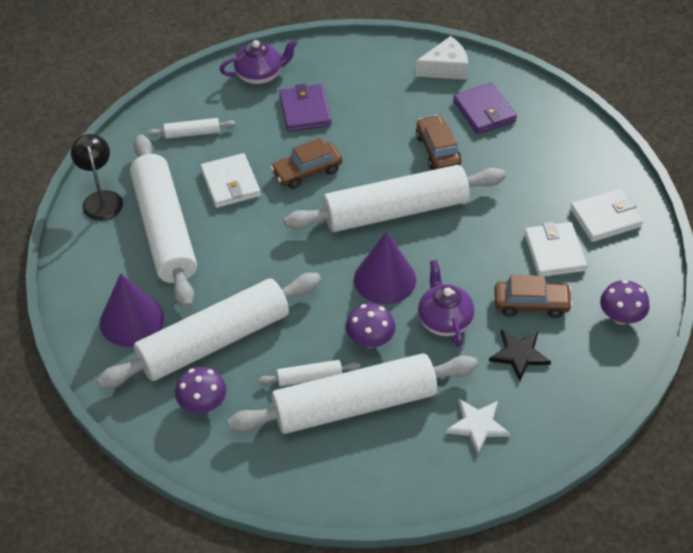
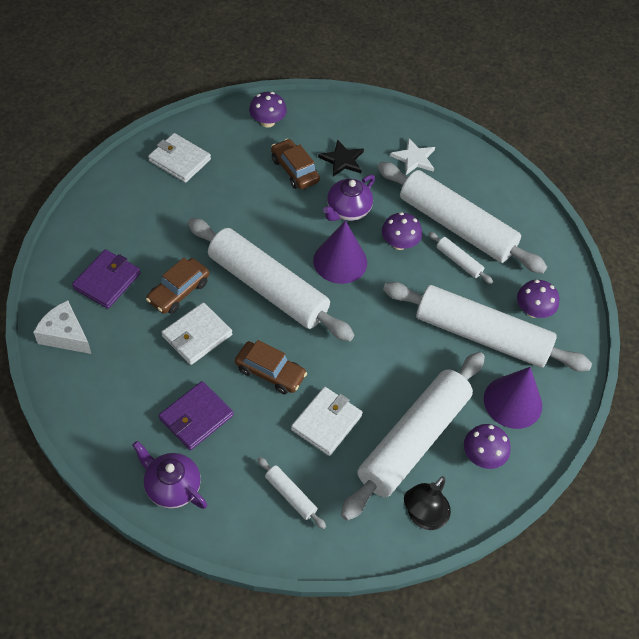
camera: 130 degrees left, 5 degrees up
white wallet [524,221,587,277] -> white wallet moved to [162,302,232,365]
none -> purple mushroom [464,424,511,469]

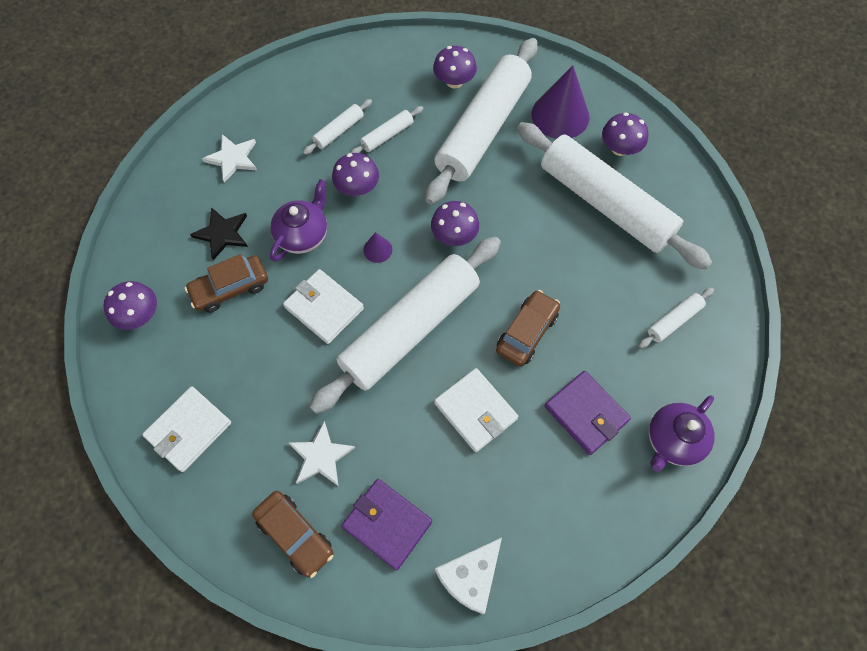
camera: 80 degrees left, 10 degrees up
brown car [146,258,209,314] -> brown car moved to [252,491,334,578]
white wallet [291,387,363,456] -> white wallet moved to [283,269,364,344]
purple cone [313,221,367,284] -> purple cone [363,232,392,263], size x0.46
purple teapot [323,175,375,221] -> purple teapot turned 105 degrees counterclockwise [270,179,327,262]
white rolling pin [377,162,547,273] -> white rolling pin [303,99,372,155], size x0.41
black lamp [404,476,451,530] -> none
none -> white star [289,421,355,486]
none -> purple mushroom [431,201,479,246]

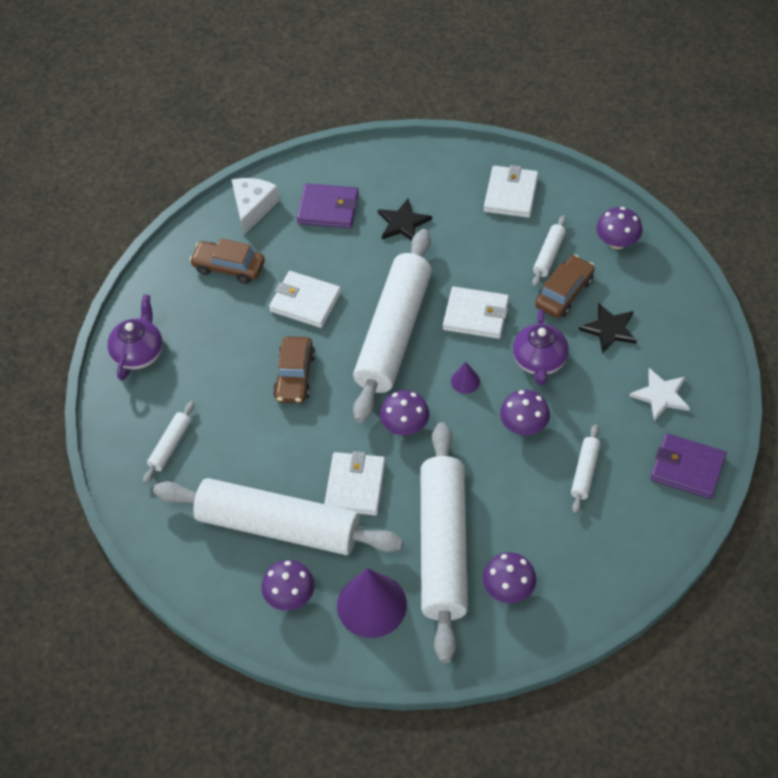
camera: 155 degrees right, 10 degrees down
brown car [252,491,334,578] -> brown car moved to [190,238,265,284]
white star [289,421,355,486] -> black star [378,198,432,241]
white rolling pin [350,106,423,153] -> white rolling pin moved to [532,215,566,287]
purple wallet [544,371,631,455] -> purple wallet moved to [651,433,726,499]
none -> white wallet [324,451,386,516]

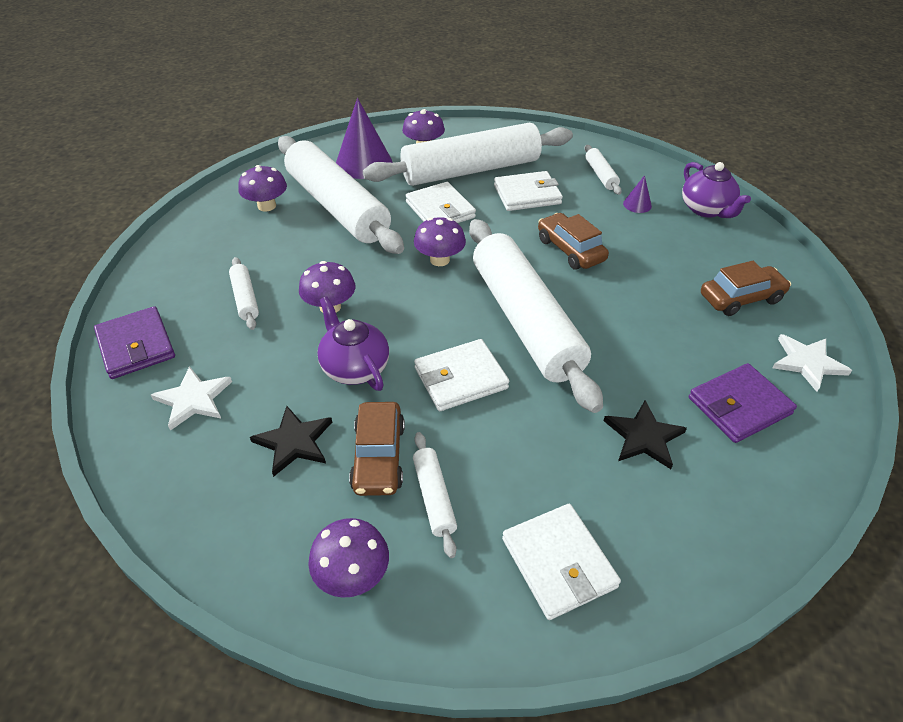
camera: 140 degrees right, 10 degrees down
white cheese [231,178,280,235] -> white star [773,334,852,392]
white wallet [269,271,341,328] -> white wallet moved to [494,171,563,211]
purple cone [451,362,480,394] -> purple cone moved to [623,175,652,213]
purple wallet [651,433,726,499] -> purple wallet turned 75 degrees clockwise [94,306,175,379]

